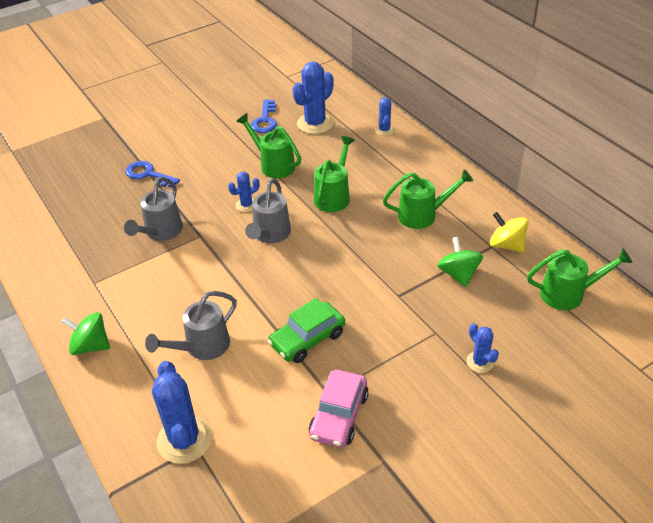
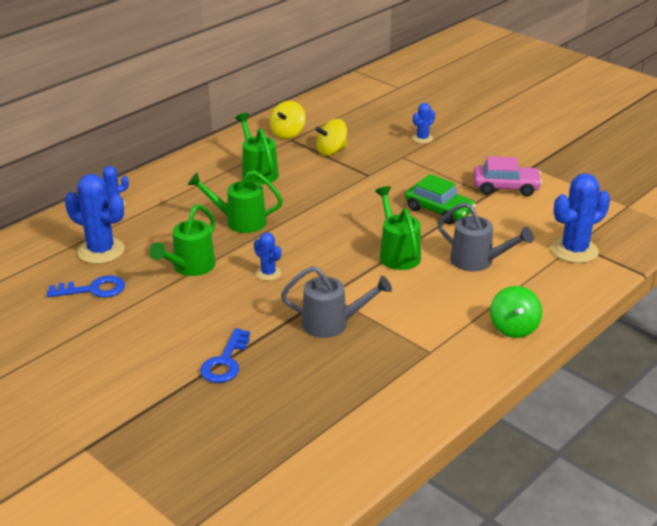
camera: 105 degrees left, 10 degrees down
grey watering can [245,178,291,243] -> none
green spinning top [437,237,483,287] -> yellow spinning top [315,119,347,156]
green watering can [527,249,632,310] -> green watering can moved to [375,186,421,270]

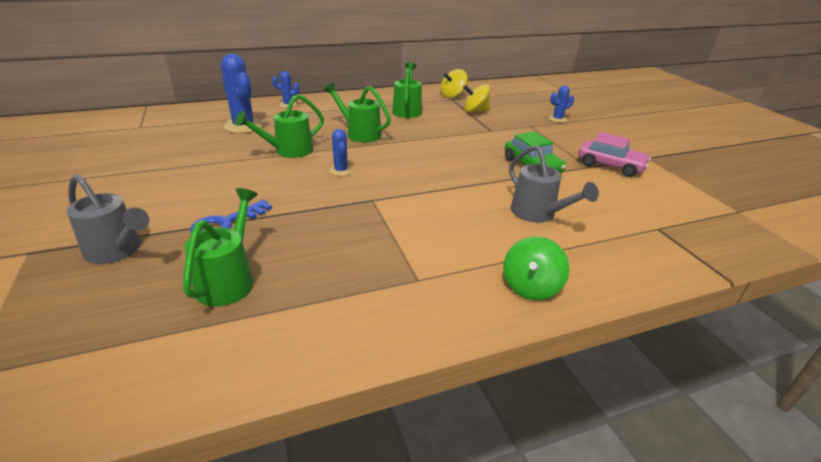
camera: 25 degrees right, 0 degrees up
blue key [47,275,125,298] -> none
grey watering can [281,266,392,338] -> grey watering can moved to [67,174,149,264]
green watering can [375,186,421,270] -> green watering can moved to [183,188,258,306]
blue cactus [551,173,610,263] -> none

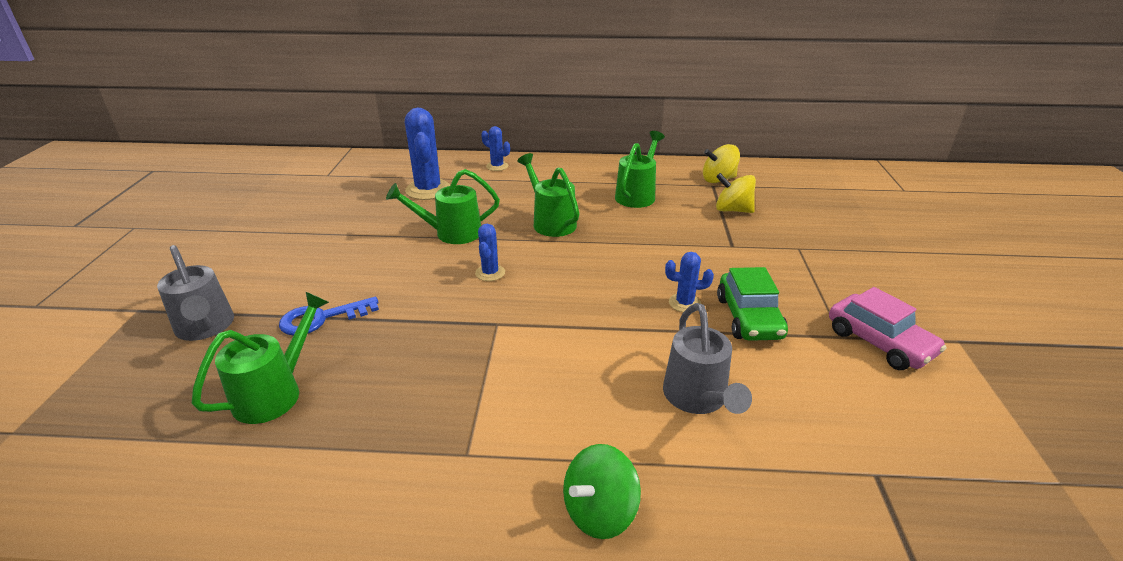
camera: 25 degrees right, 0 degrees up
blue cactus [549,86,574,123] -> blue cactus moved to [665,252,714,312]

